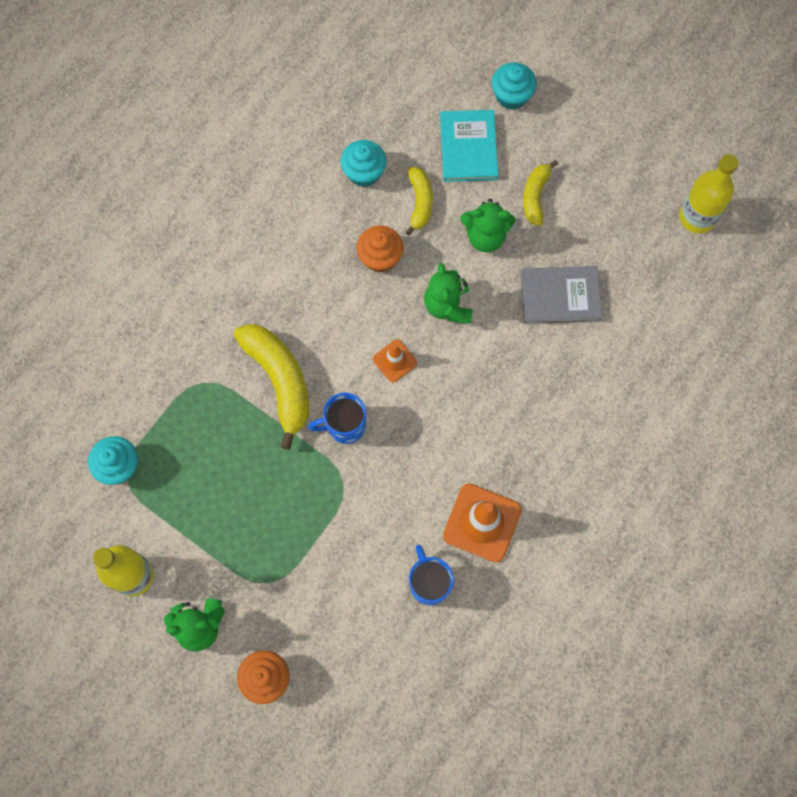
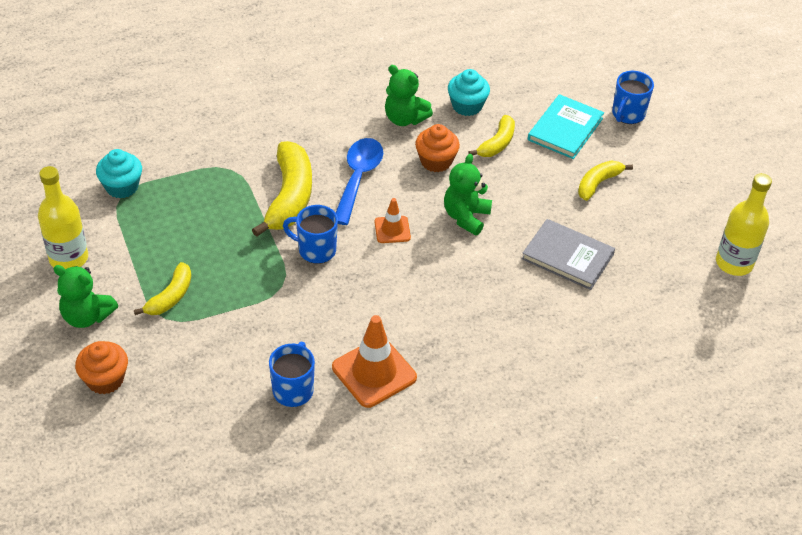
camera: 30 degrees right, 25 degrees down
green teddy bear [460,199,515,252] -> green teddy bear moved to [385,65,433,126]
turquoise cupcake [492,62,537,110] -> blue mug [612,71,654,124]
none -> yellow banana [134,262,191,315]
none -> blue spoon [336,138,383,225]

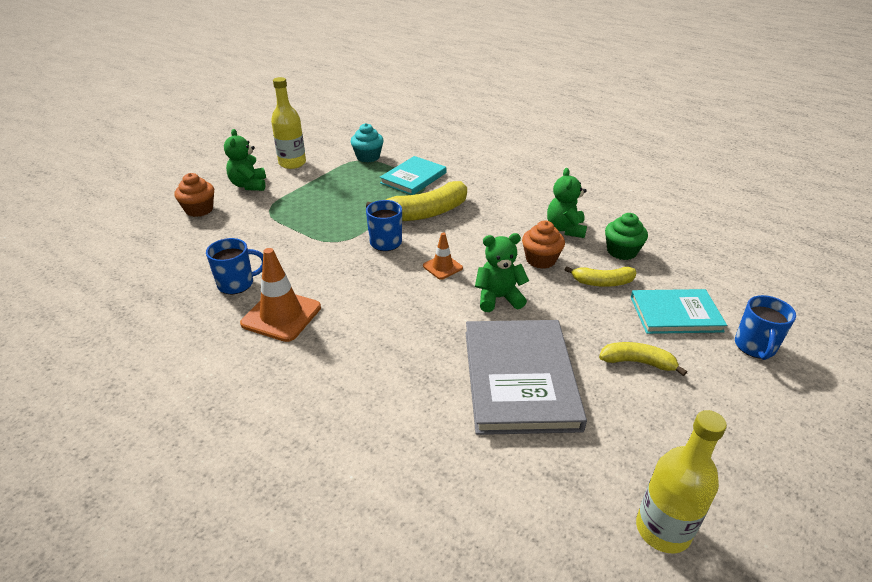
camera: 60 degrees right, 10 degrees down
yellow banana [134,262,191,315] -> none
blue spoon [336,138,383,225] -> none
turquoise cupcake [448,69,490,116] -> green cupcake [605,213,648,260]
grey book [522,219,615,290] -> grey book [466,320,587,435], size x1.59
blue mug [612,71,654,124] -> blue mug turned 75 degrees counterclockwise [735,295,796,360]
none -> turquoise book [380,156,446,195]

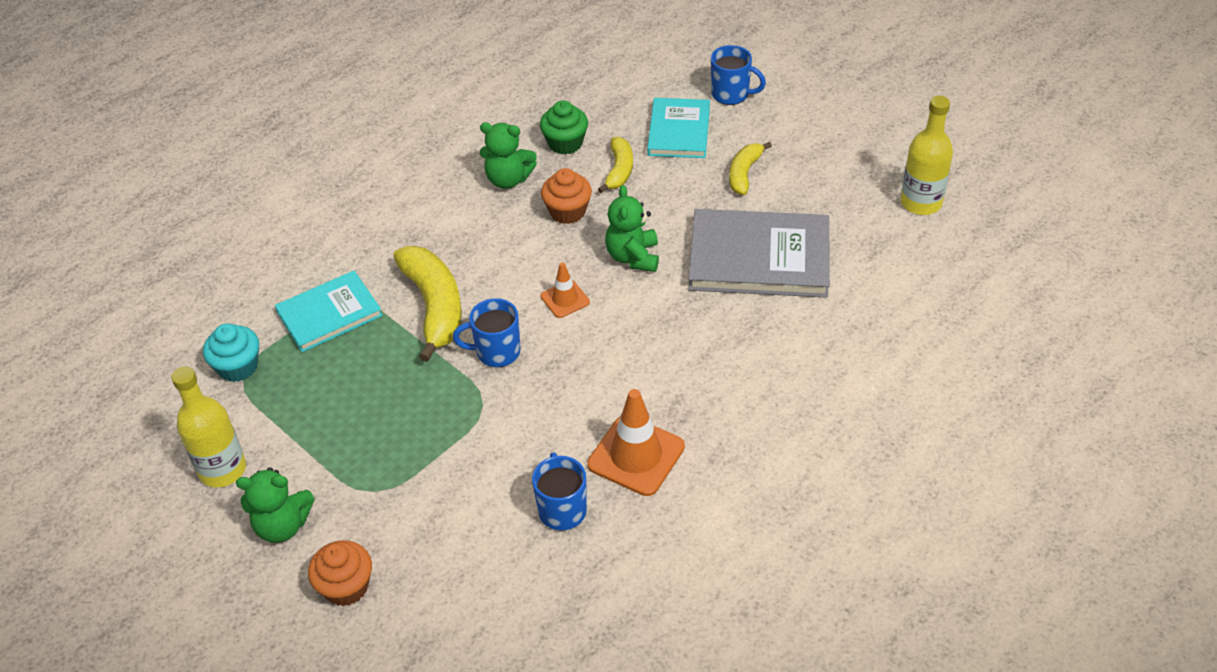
camera: 80 degrees left, 10 degrees up
turquoise book [380,156,446,195] -> turquoise book turned 75 degrees counterclockwise [275,271,383,352]

